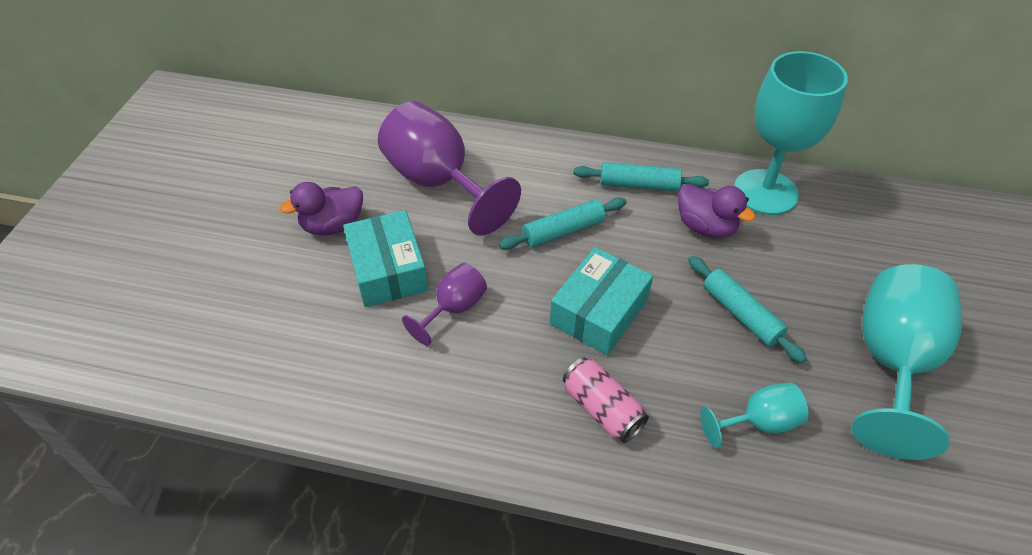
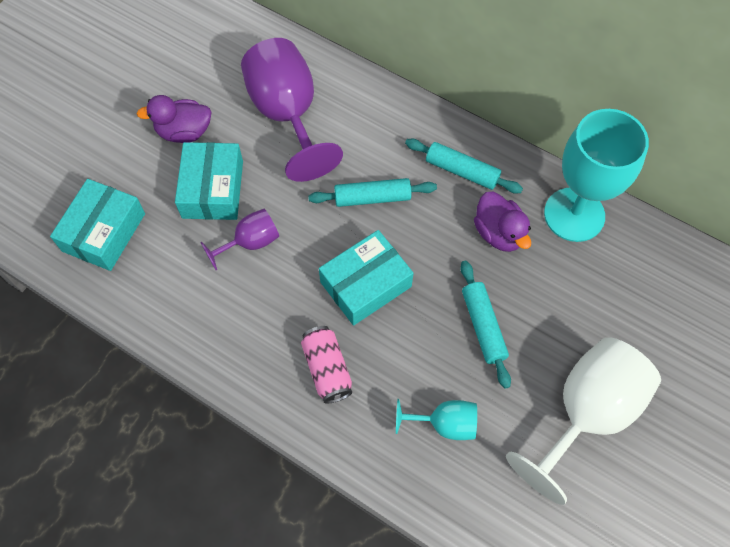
camera: 20 degrees right, 15 degrees up
turquoise goblet [852,264,962,460] -> white goblet [506,337,661,505]
none -> turquoise box [50,179,145,271]

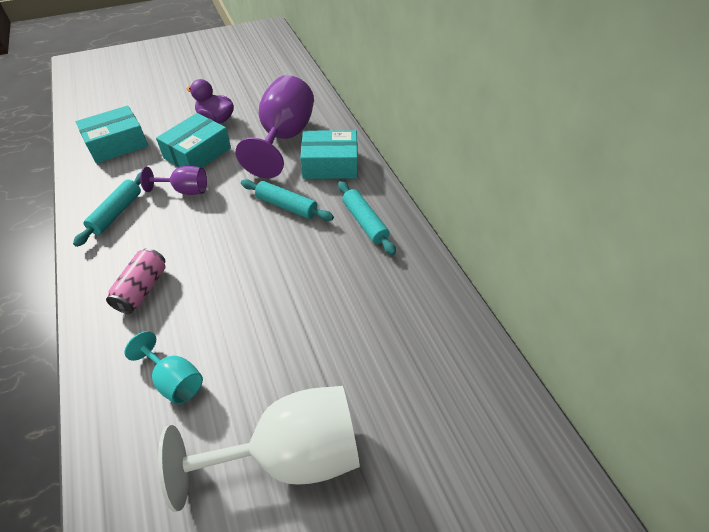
camera: 35 degrees right, 15 degrees down
turquoise box [319,230,413,326] -> turquoise box moved to [300,130,358,179]
turquoise rolling pin [460,260,511,389] -> turquoise rolling pin moved to [73,172,141,247]
purple duck [474,192,531,252] -> none
turquoise goblet [544,109,649,242] -> none

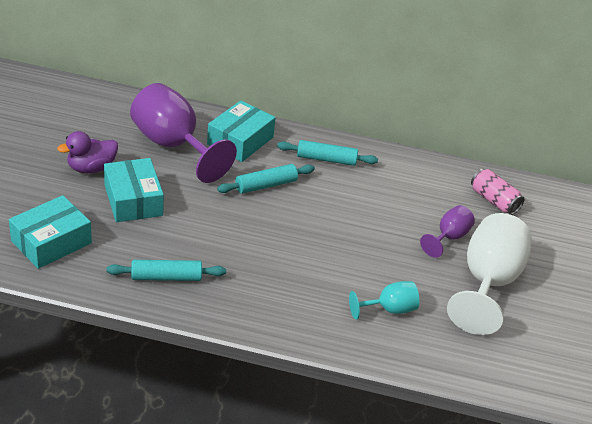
camera: 60 degrees left, 10 degrees down
turquoise rolling pin [73,172,141,247] -> turquoise rolling pin turned 60 degrees counterclockwise [106,260,226,281]
turquoise box [76,106,148,164] -> turquoise box turned 45 degrees clockwise [9,195,92,269]
pink can [106,248,166,314] -> pink can moved to [471,169,524,215]
purple goblet [140,166,207,195] -> purple goblet moved to [420,205,475,258]

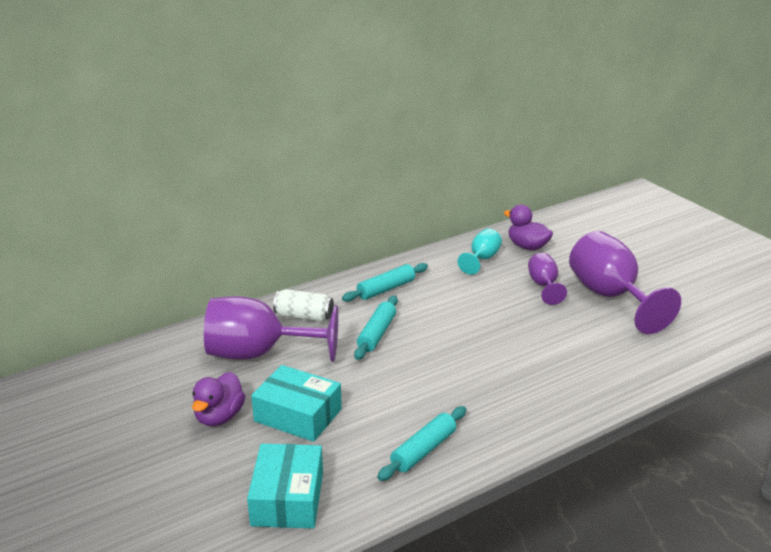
camera: 40 degrees left, 10 degrees down
turquoise box [207,100,275,162] -> white can [273,289,334,322]
turquoise goblet [349,281,419,320] -> turquoise goblet moved to [458,229,502,275]
white goblet [447,213,532,335] -> purple goblet [569,231,681,334]
pink can [471,169,524,215] -> purple duck [504,205,553,250]

